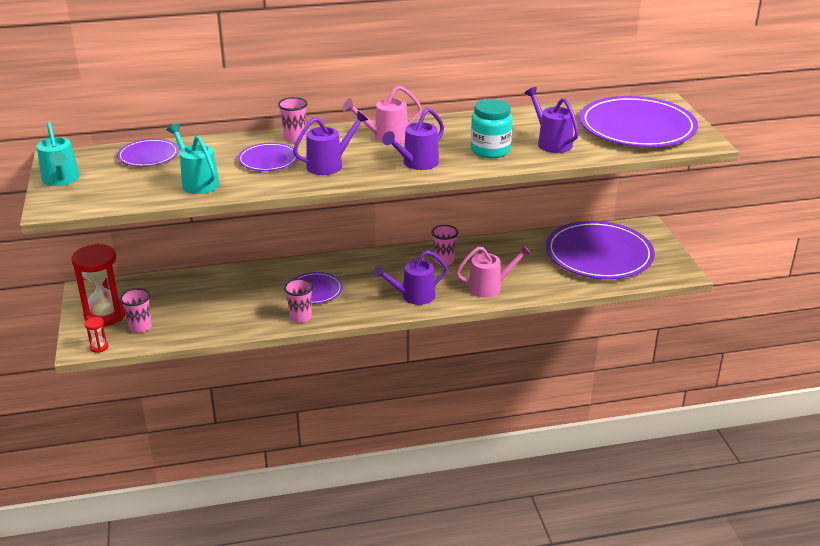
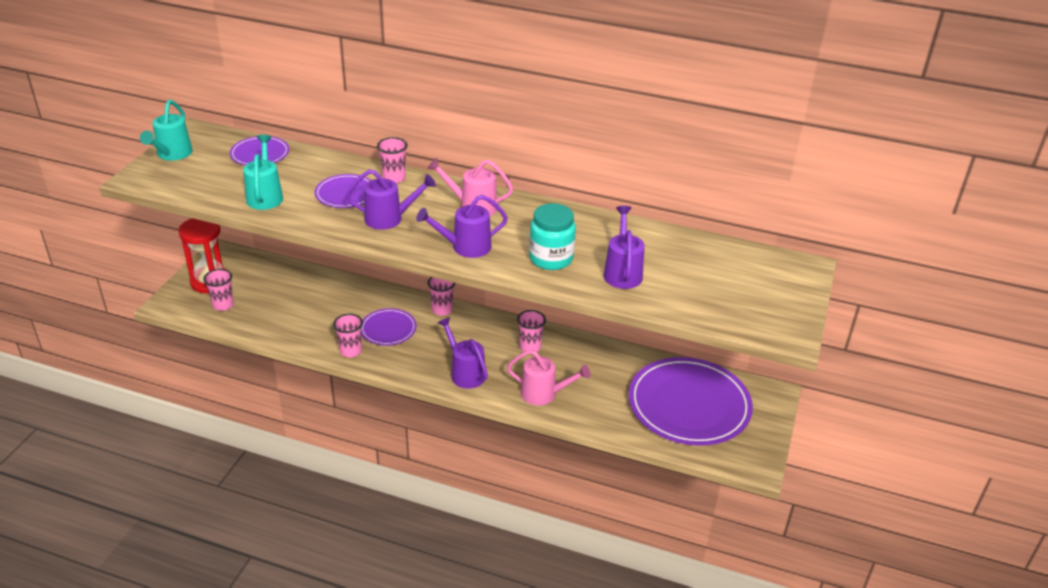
camera: 30 degrees right, 5 degrees up
red hourglass [85,317,108,353] -> none
purple watering can [373,250,448,305] -> purple watering can turned 45 degrees clockwise [438,317,488,389]
purple plate [579,96,698,147] -> none
none -> pink cup [427,277,455,316]

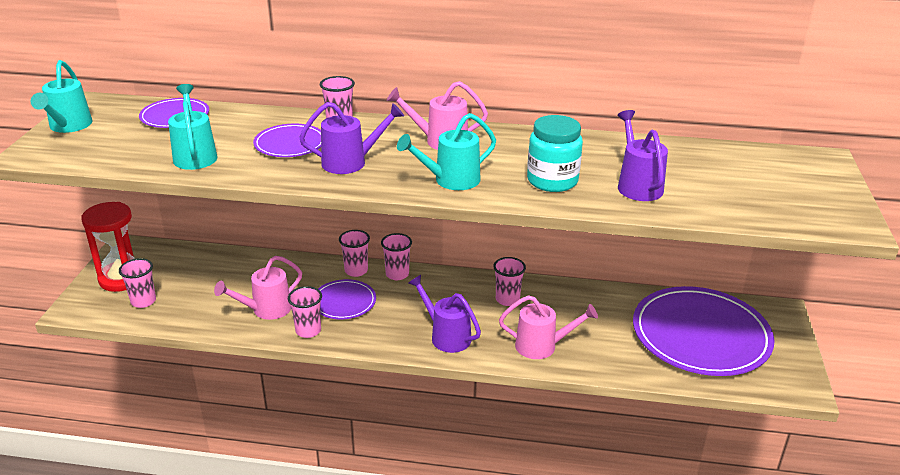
camera: 10 degrees left, 5 degrees down
purple watering can [416,195,508,258] -> turquoise watering can [397,113,496,190]
none -> pink watering can [214,256,302,320]
none -> pink cup [339,230,370,277]

